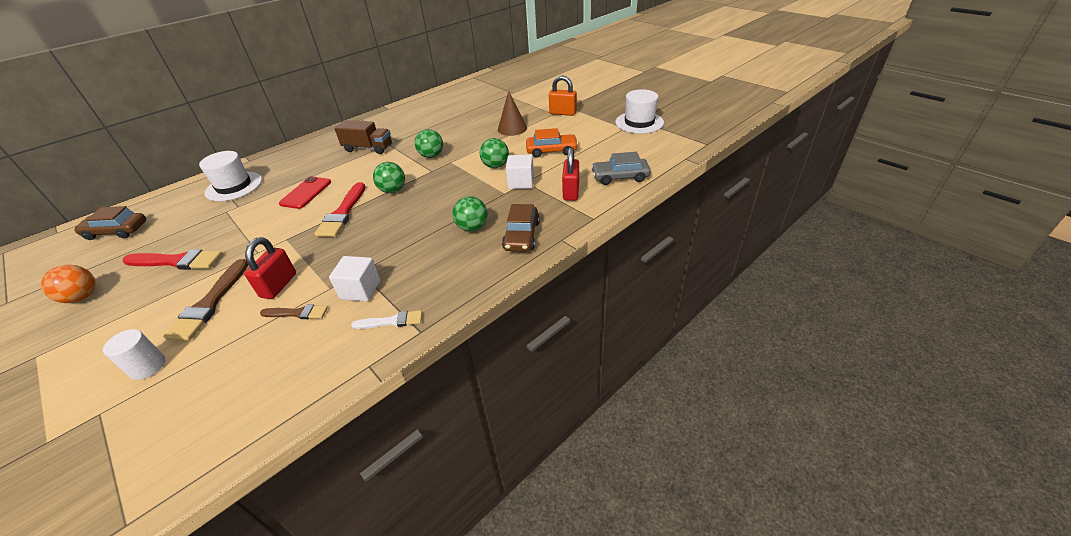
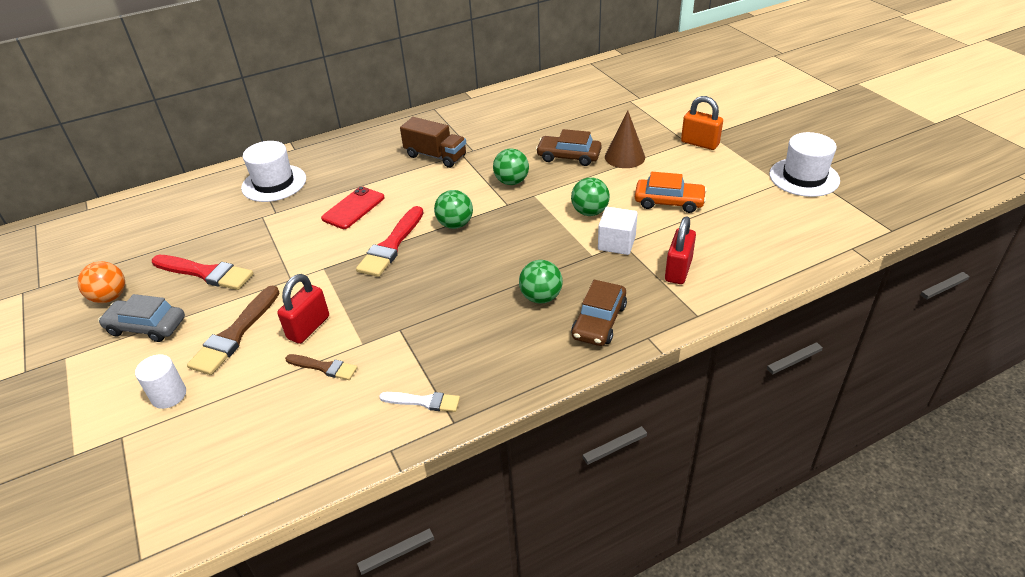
camera: 15 degrees right, 0 degrees up
brown car [74,206,146,240] -> brown car moved to [536,129,602,166]
white cube [329,256,381,302] -> none
grey car [591,152,651,185] -> grey car moved to [98,294,185,342]

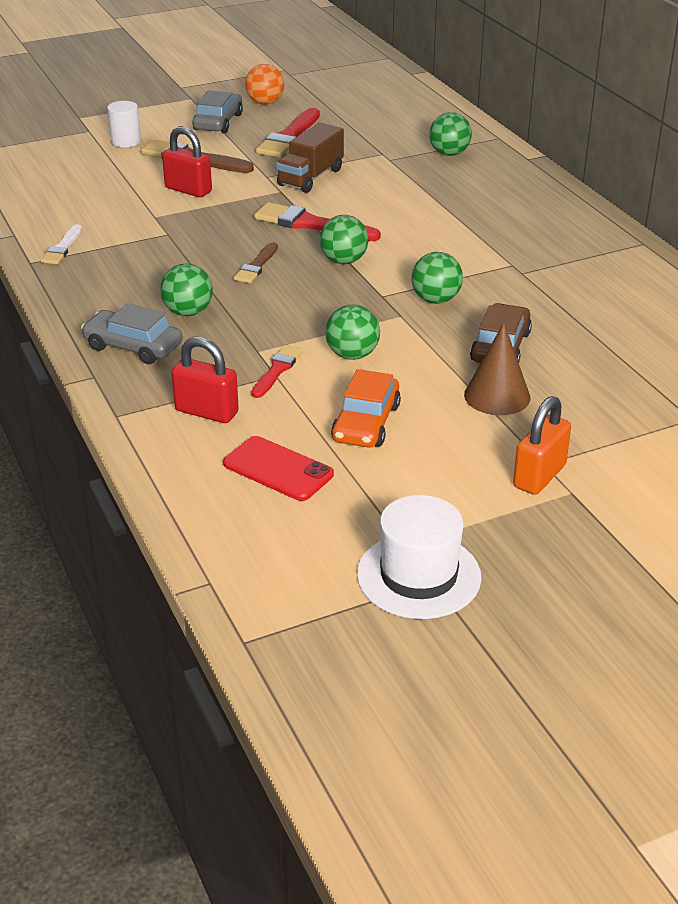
camera: 90 degrees right, 5 degrees down
white hat [241,141,306,202] -> green ball [429,112,472,156]
brown brush [285,354,358,380] -> brown brush moved to [234,242,278,283]
red phone [321,186,385,229] -> red phone moved to [223,436,334,501]
brown truck [400,117,466,168] -> brown truck moved to [276,123,344,193]
brown car [571,280,627,346] -> grey car [81,303,183,364]
white cube [598,207,638,255] -> red brush [251,345,303,398]

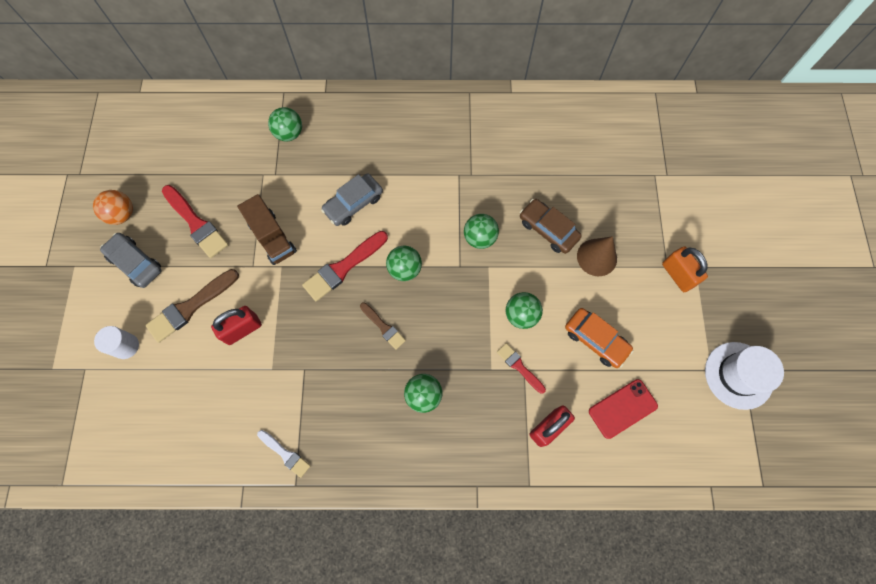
camera: 65 degrees left, 35 degrees up
grey car [81,303,183,364] -> grey car moved to [321,173,383,226]

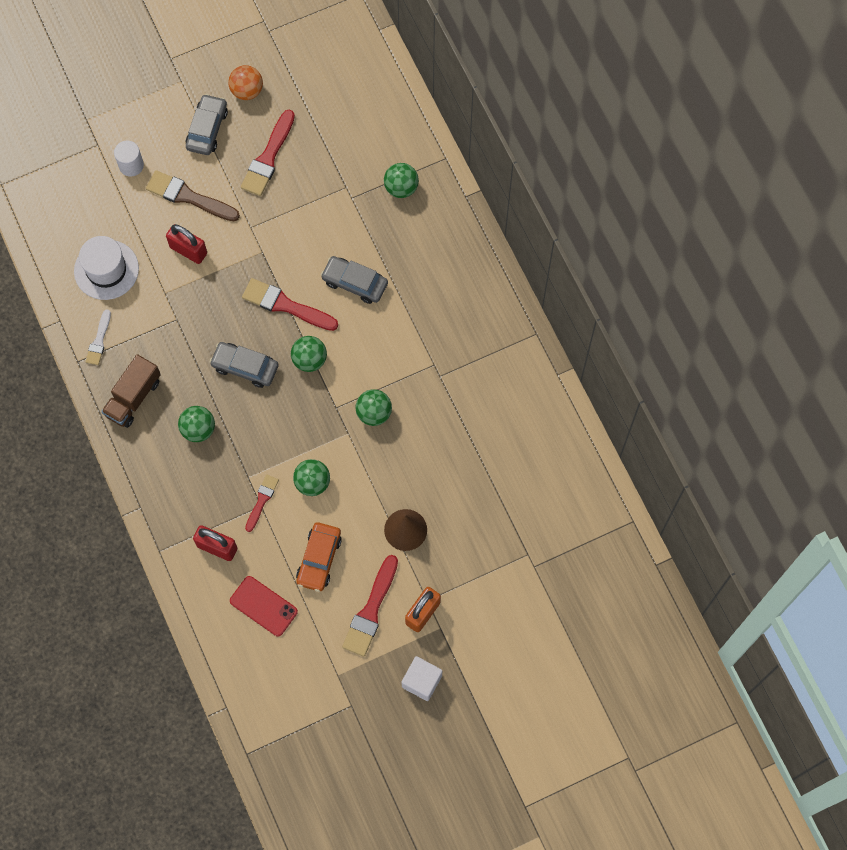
camera: 65 degrees right, 0 degrees up
brown truck [237,194,297,265] -> brown truck moved to [101,354,161,428]
brown brush [360,302,406,350] -> grey car [210,342,279,388]
brown car [520,199,582,254] -> none
white hat [705,342,784,410] -> white hat moved to [74,236,139,300]
none -> red brush [342,555,398,656]
none -> white cube [402,656,442,701]

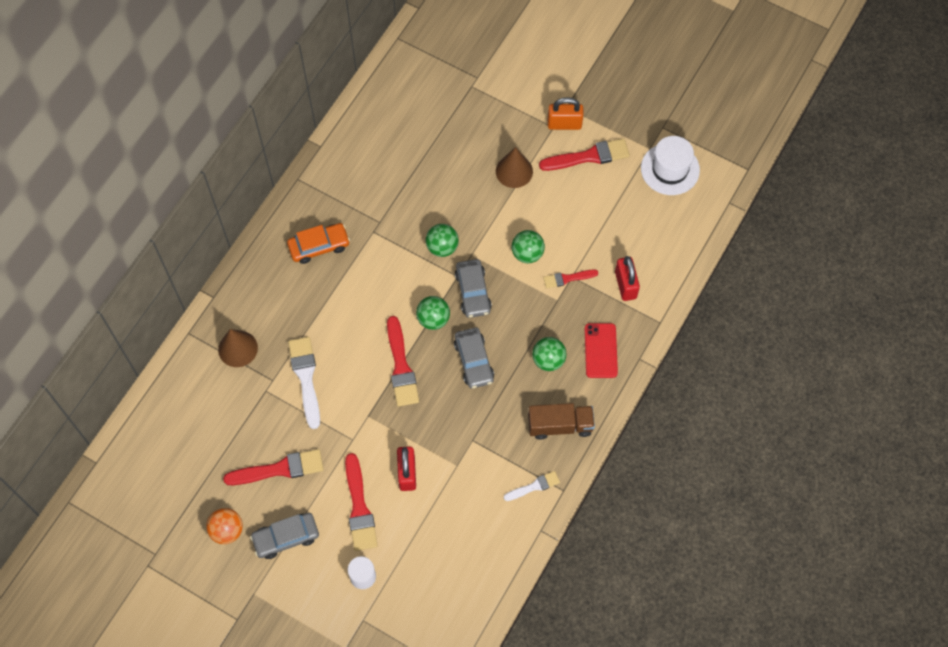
camera: 125 degrees left, 5 degrees down
white hat [74,236,139,300] -> white hat moved to [641,136,700,195]
brown brush [146,170,240,221] -> red brush [345,453,378,551]
red phone [230,576,298,636] -> red phone moved to [585,323,618,378]
orange car [296,522,342,592] -> orange car moved to [287,223,350,264]
grey car [321,256,388,304] -> grey car moved to [455,259,492,318]
green ball [384,163,419,198] -> brown cone [218,329,258,367]
white cube [402,656,442,701] -> none
none -> white brush [288,337,320,429]

